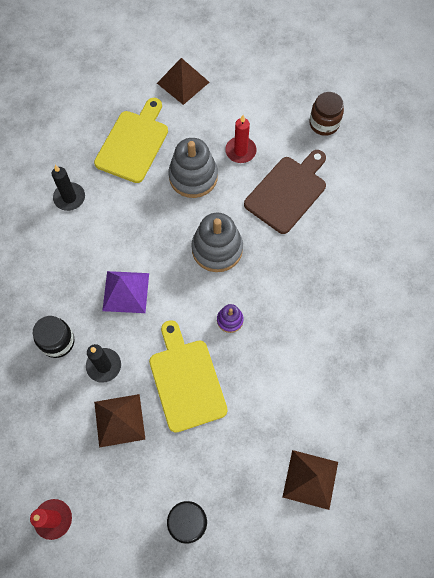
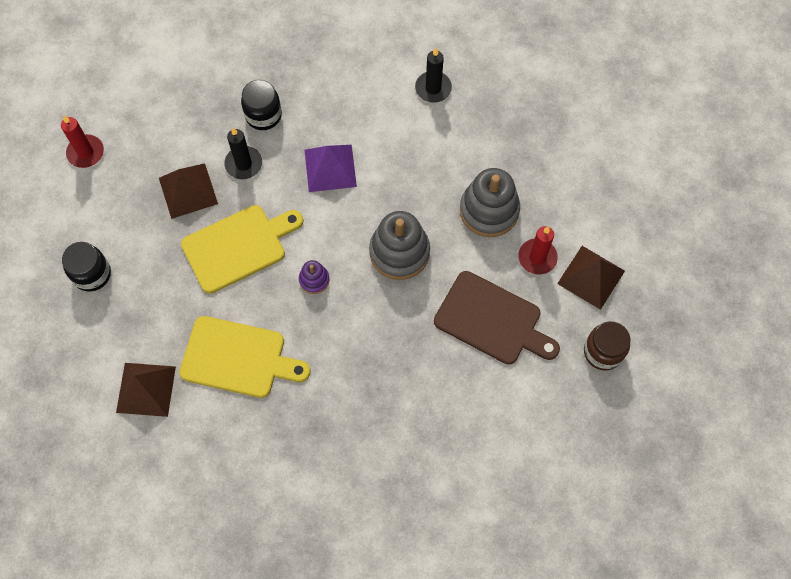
camera: 80 degrees right, 0 degrees up
yellow cutting board [94,98,168,183] -> yellow cutting board moved to [179,316,310,398]
brown pyramid [157,58,210,105] -> brown pyramid moved to [557,246,625,310]

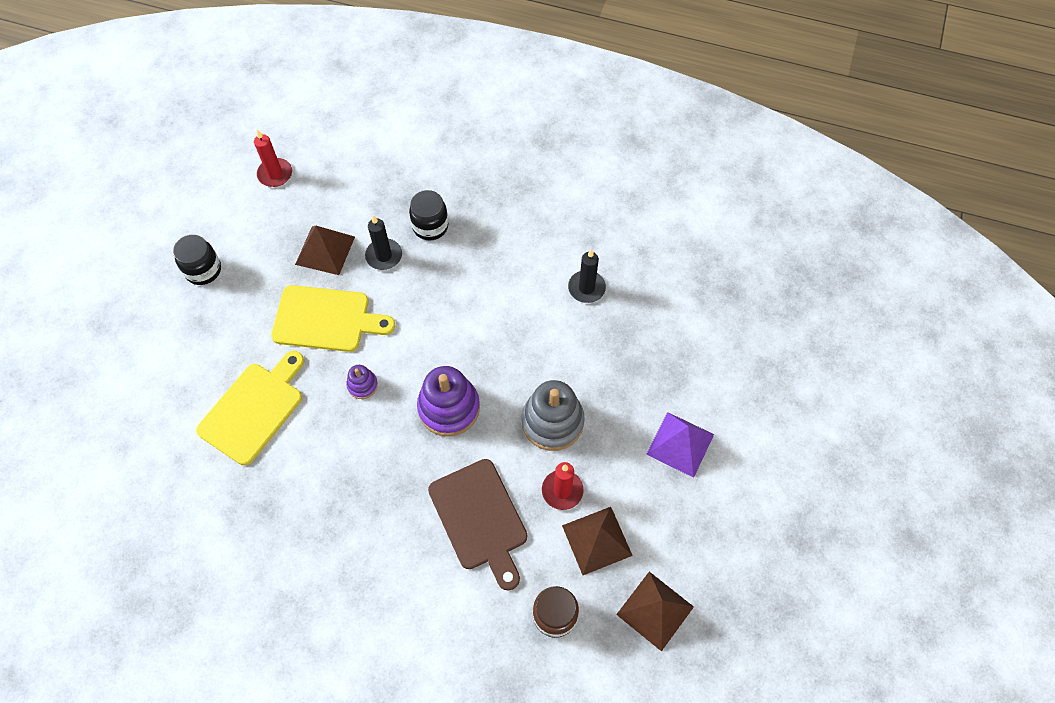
camera: 35 degrees right, 5 degrees down
brown pyramid [116,363,176,417] -> brown pyramid moved to [616,572,694,652]
yellow cutting board [179,316,310,398] -> yellow cutting board turned 105 degrees counterclockwise [196,351,304,465]
purple pyramid [305,145,357,192] -> purple pyramid moved to [646,412,714,478]
grey stacking toy [369,211,430,280] -> purple stacking toy [417,366,480,437]

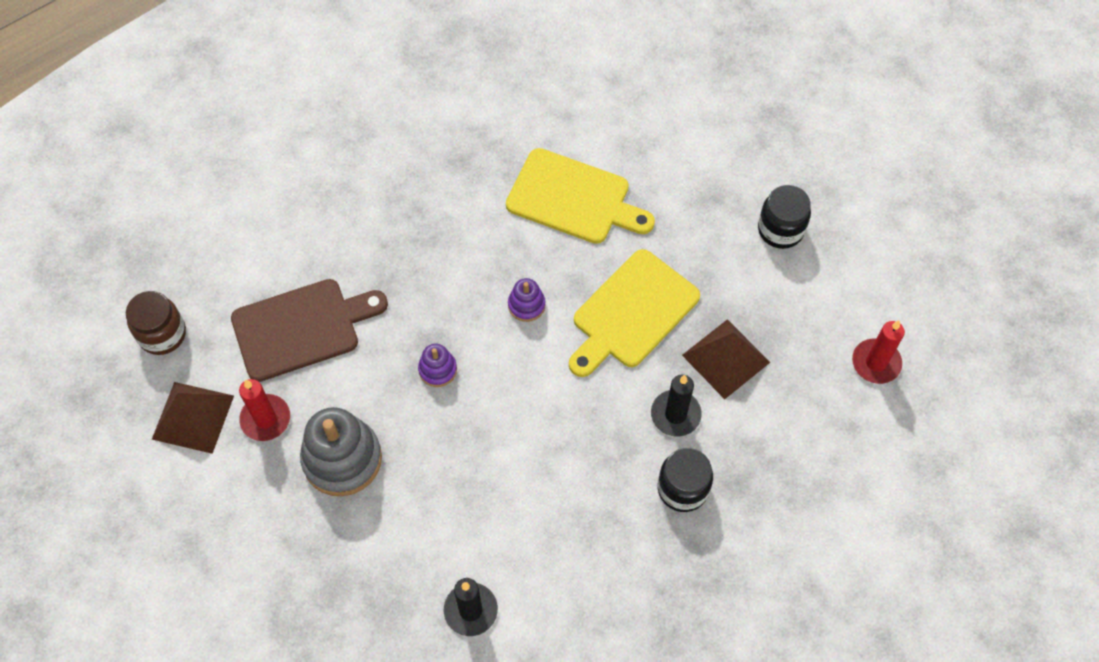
camera: 125 degrees right, 0 degrees up
yellow cutting board [196,351,304,465] -> yellow cutting board turned 45 degrees counterclockwise [506,148,655,244]
purple stacking toy [417,366,480,437] -> purple stacking toy [418,344,457,387], size x0.50
brown cutting board [428,459,527,591] -> brown cutting board turned 150 degrees clockwise [231,279,388,382]
brown pyramid [616,572,694,652] -> none
purple pyramid [646,412,714,478] -> none

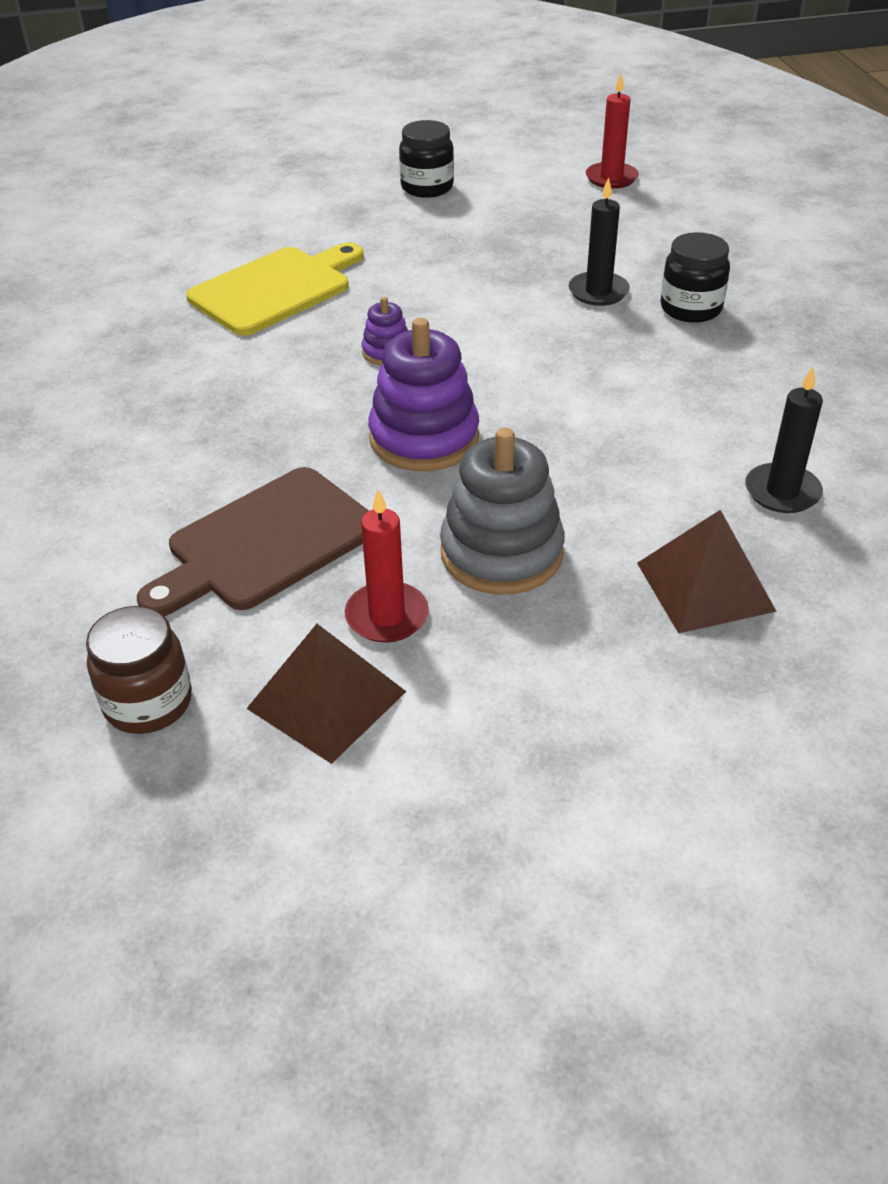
camera: 65 degrees left, 20 degrees down
brown cutting board [231,279,388,382] -> brown cutting board turned 135 degrees counterclockwise [137,467,369,616]
purple stacking toy [418,344,457,387] -> purple stacking toy [368,318,479,471], size x2.00
yellow cutting board [569,249,700,377] -> none
brown pyramid [682,319,770,399] -> brown pyramid moved to [637,510,777,633]

